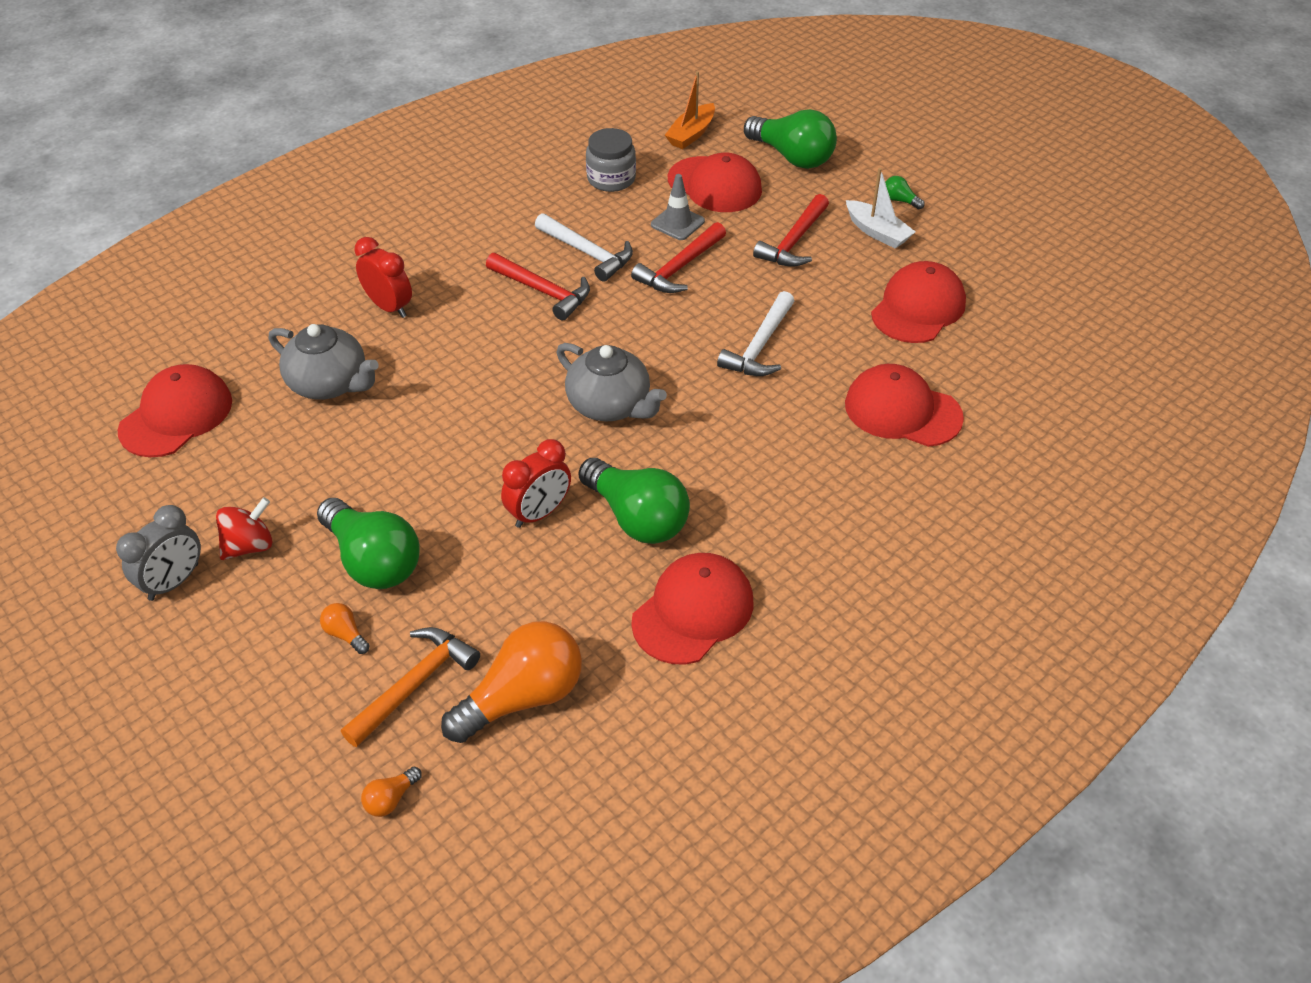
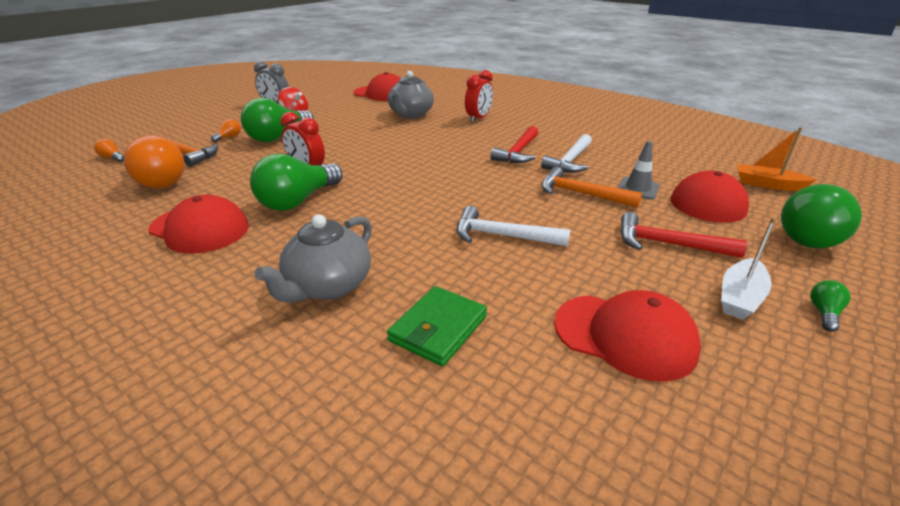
camera: 80 degrees right, 15 degrees down
grey teapot [556,343,667,422] -> grey teapot moved to [254,214,372,303]
grey jar [586,128,636,192] -> none
red hammer [631,222,726,293] -> orange hammer [541,167,642,208]
red cap [845,364,964,447] -> green wallet [387,286,487,366]

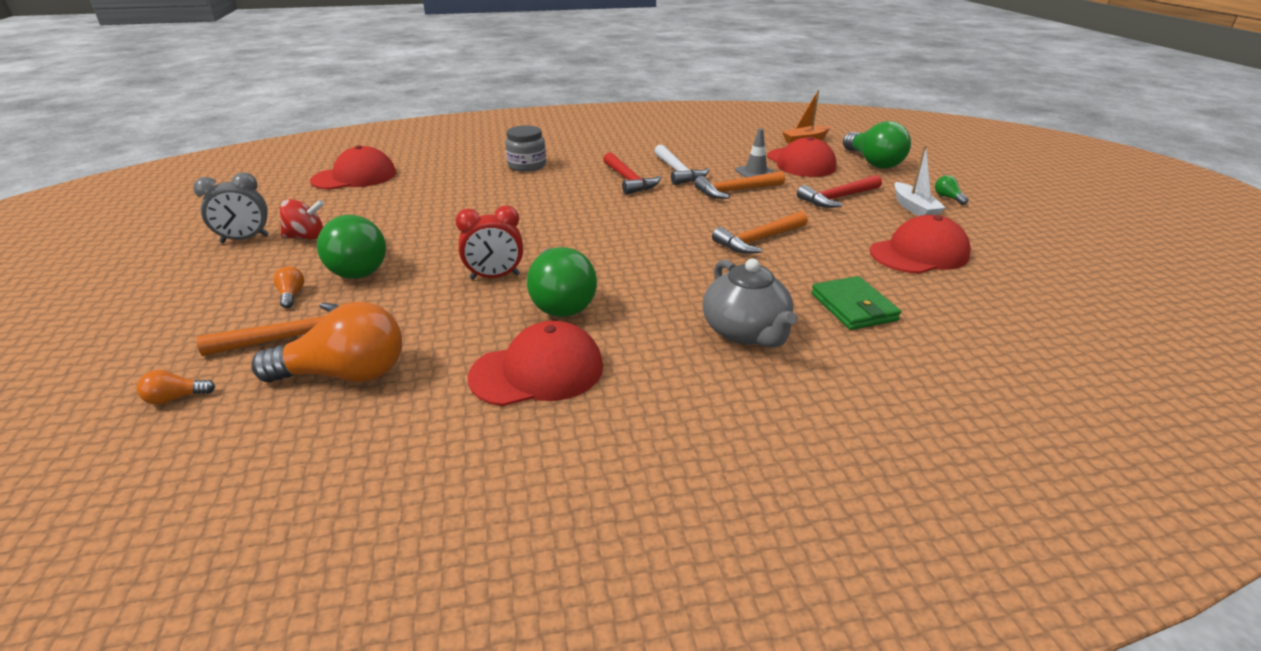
camera: 50 degrees left, 0 degrees up
grey teapot [388,71,434,118] -> none
white hammer [457,206,570,247] -> orange hammer [712,211,808,254]
red clock [465,70,493,123] -> grey jar [505,125,546,172]

